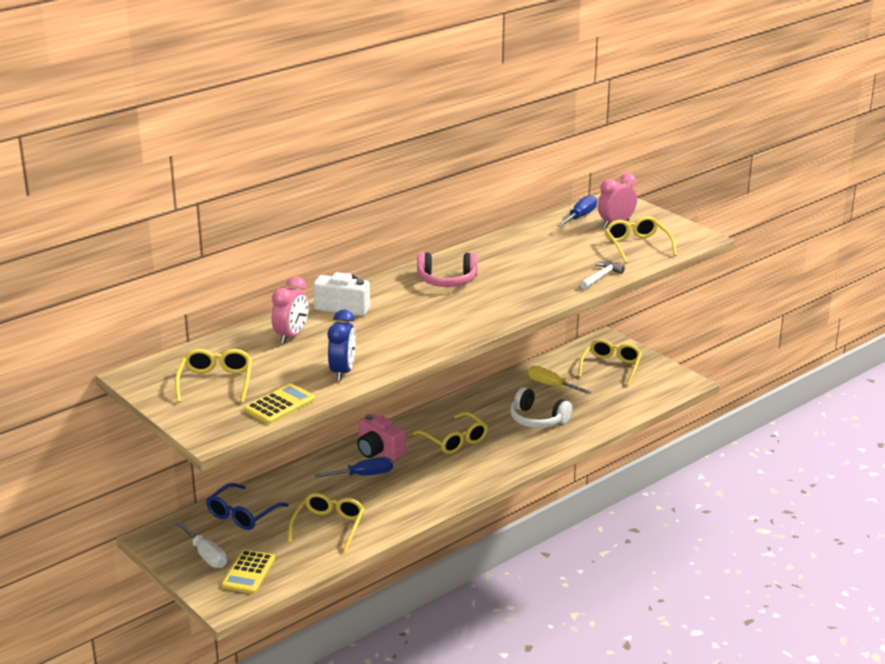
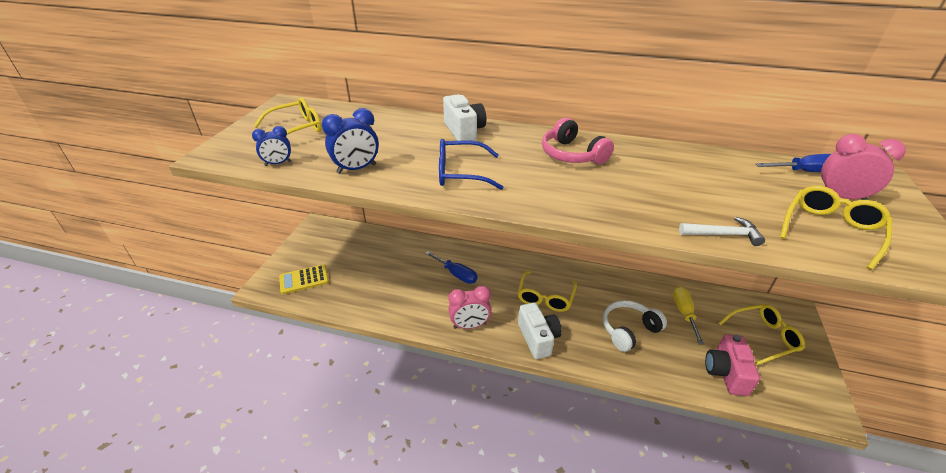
camera: 55 degrees right, 10 degrees up
white screwdriver [176,522,227,568] -> none
blue glasses [206,483,289,530] -> blue glasses moved to [439,139,503,190]
yellow calculator [244,383,315,424] -> blue clock [252,126,292,166]
pink clock [271,276,309,344] -> pink clock moved to [448,286,491,329]
yellow glasses [288,493,364,552] -> none
pink camera [357,414,406,461] -> pink camera moved to [705,334,760,396]
white headphones [510,387,572,428] -> white headphones turned 60 degrees clockwise [603,300,667,352]
none -> white camera [518,302,562,359]

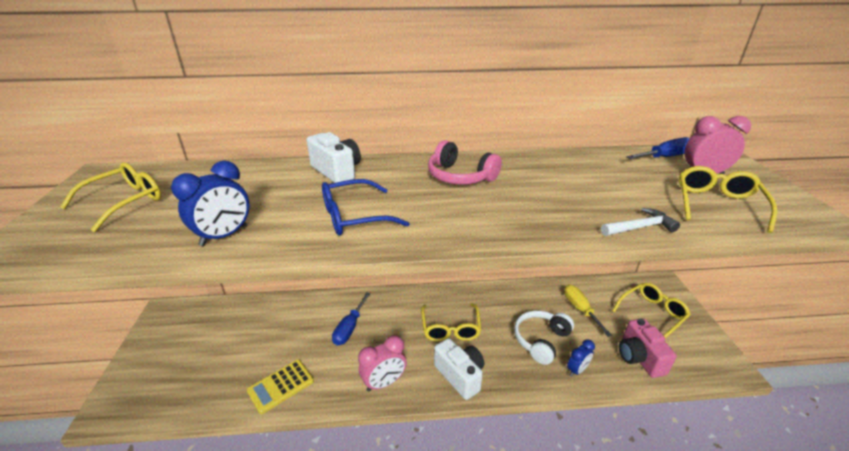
camera: 20 degrees left, 5 degrees down
blue clock [252,126,292,166] -> blue clock moved to [567,340,595,377]
yellow calculator [279,264,329,294] -> yellow calculator moved to [247,359,314,414]
blue screwdriver [425,251,477,284] -> blue screwdriver turned 90 degrees clockwise [332,292,370,346]

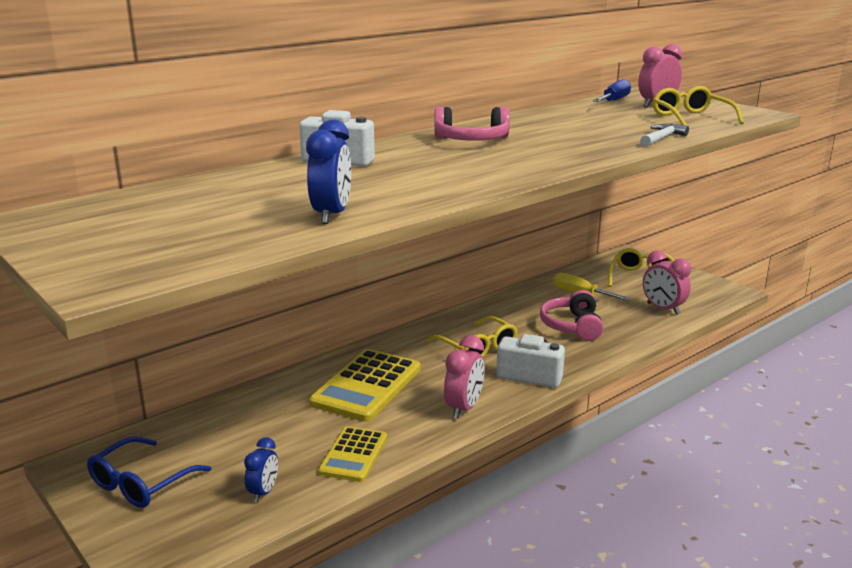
camera: 35 degrees left, 10 degrees down
yellow glasses [60,162,161,232] -> none
blue glasses [322,179,410,236] -> blue glasses moved to [87,437,212,508]
blue screwdriver [332,292,370,346] -> yellow calculator [309,349,421,422]
white headphones [514,311,574,365] -> pink headphones [540,290,603,341]
blue clock [567,340,595,377] -> blue clock moved to [244,437,278,502]
pink camera [619,318,677,378] -> pink clock [643,251,691,315]

